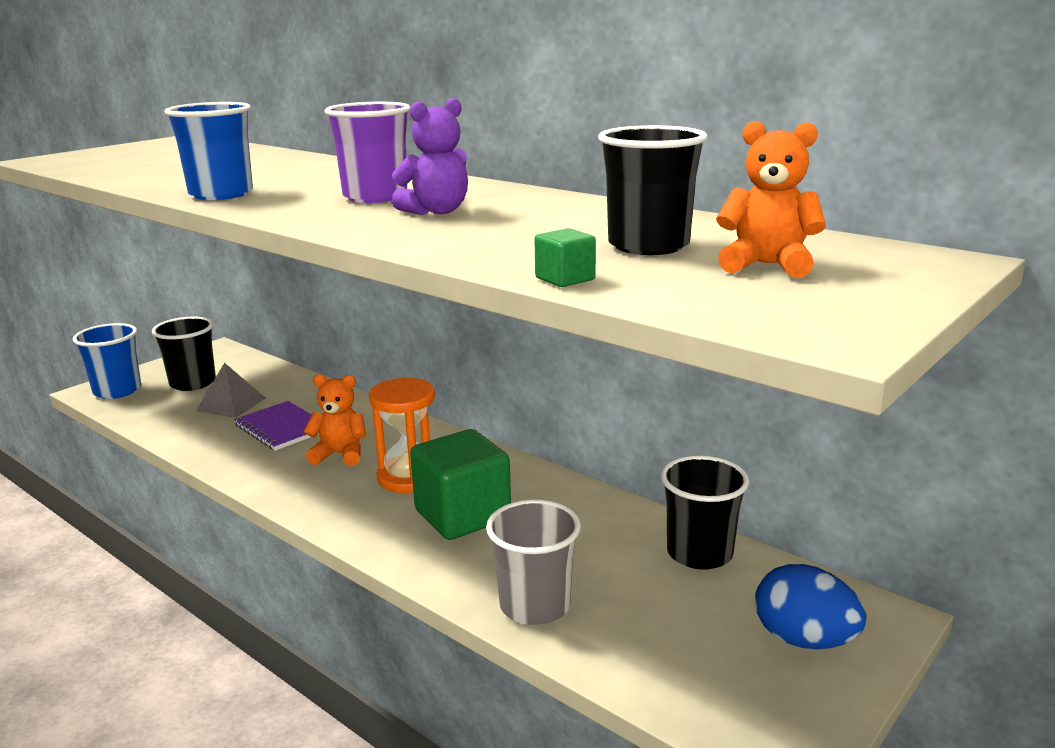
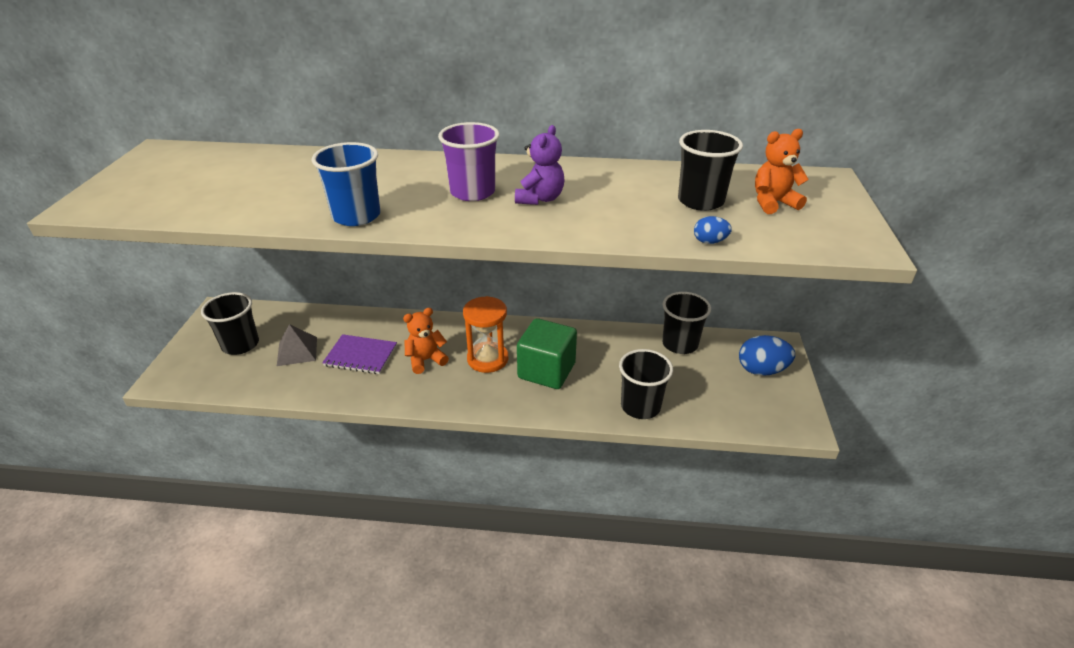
camera: 35 degrees left, 15 degrees up
blue cup [73,323,141,399] -> none
grey cup [486,499,581,625] -> black cup [619,349,673,419]
green cube [535,228,596,287] -> blue egg [694,216,732,244]

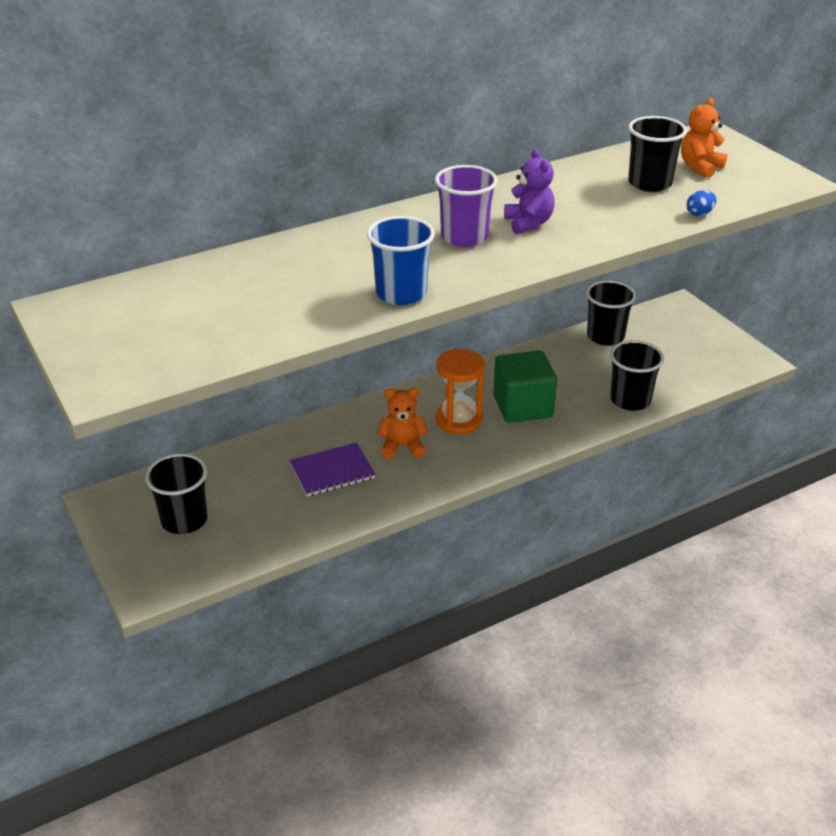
camera: 35 degrees left, 0 degrees up
grey pyramid [277,324,317,366] -> none
orange teddy bear [403,308,449,374] -> orange teddy bear turned 60 degrees clockwise [377,388,428,459]
blue egg [739,335,795,376] -> none

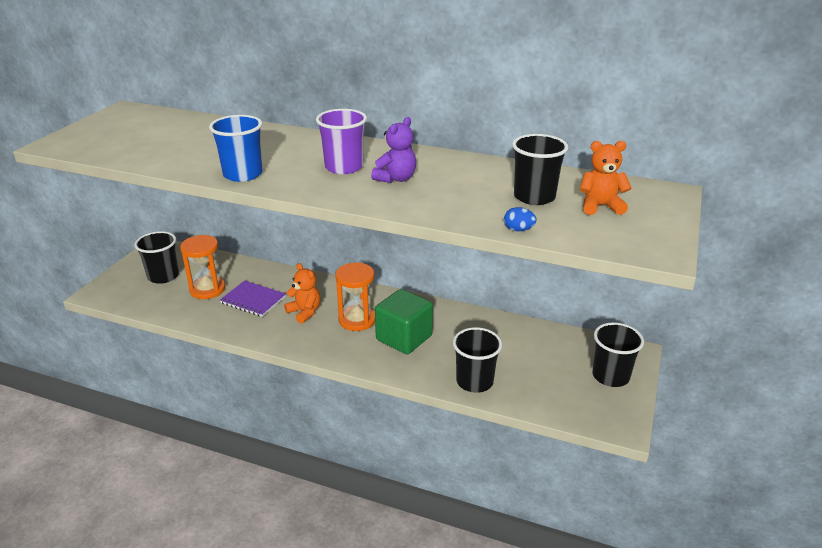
camera: 50 degrees right, 5 degrees down
black cup [586,280,636,346] -> black cup moved to [592,322,644,387]
none -> orange hourglass [180,235,225,299]

